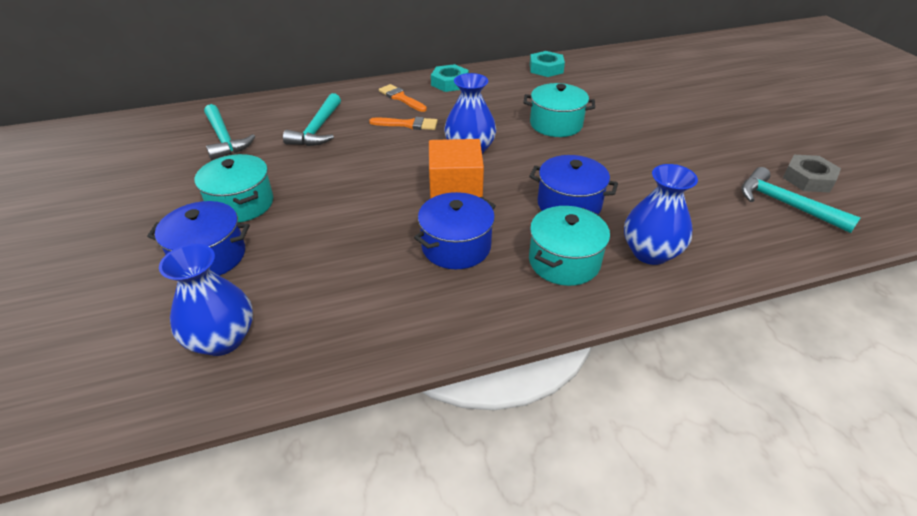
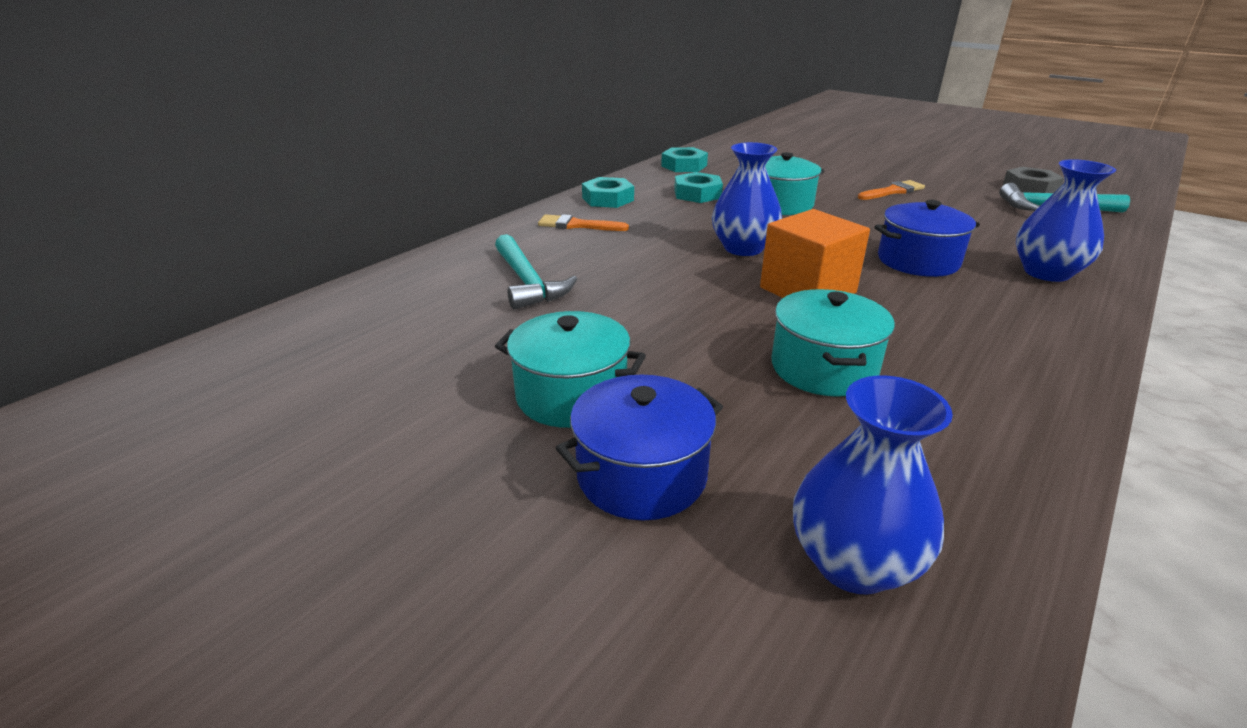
camera: 35 degrees left, 10 degrees down
turquoise hammer [204,104,255,160] -> none
orange brush [369,117,438,130] -> orange brush moved to [858,180,925,200]
blue pot [414,192,496,269] -> none
turquoise pot [529,206,610,286] -> turquoise pot moved to [771,289,895,397]
none -> turquoise nut [674,172,723,203]

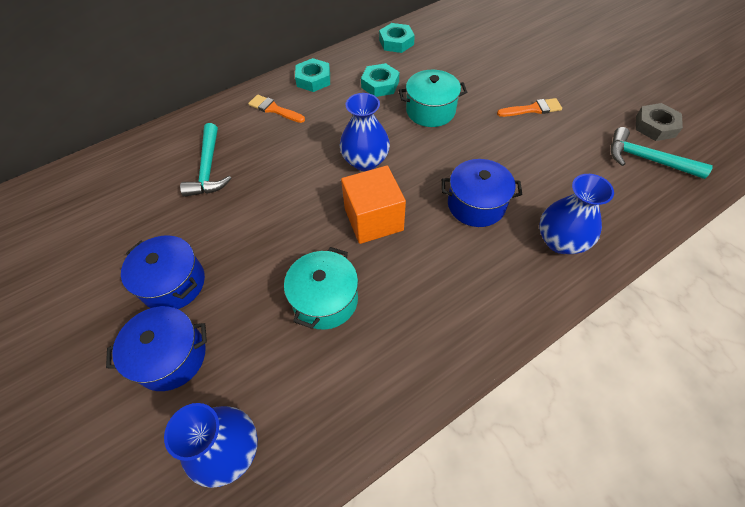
camera: 20 degrees right, 25 degrees up
turquoise pot [495,311,646,428] -> blue pot [121,235,205,309]

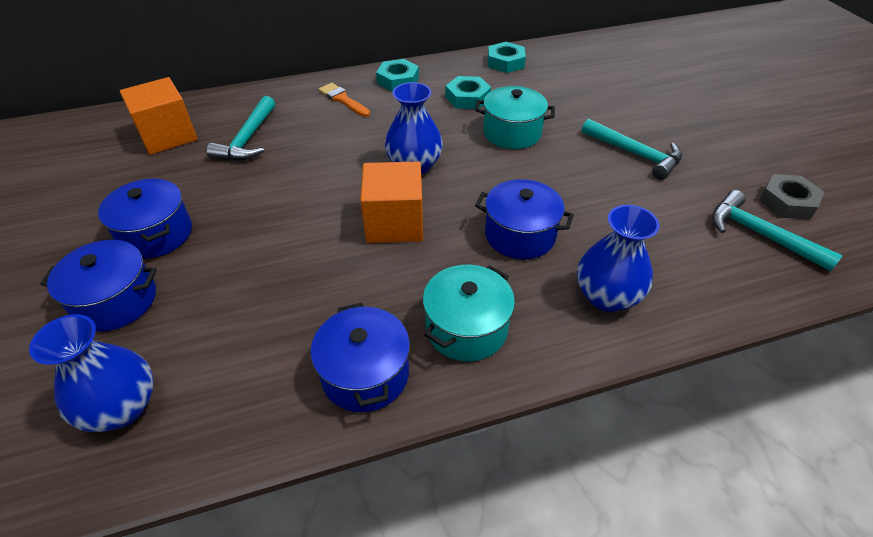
camera: 15 degrees right, 10 degrees down
turquoise pot [284,247,358,330] -> turquoise pot moved to [423,265,515,362]
orange brush [497,98,562,117] -> turquoise hammer [582,119,682,180]
none -> orange cube [120,77,198,155]
none -> blue pot [311,303,410,412]

